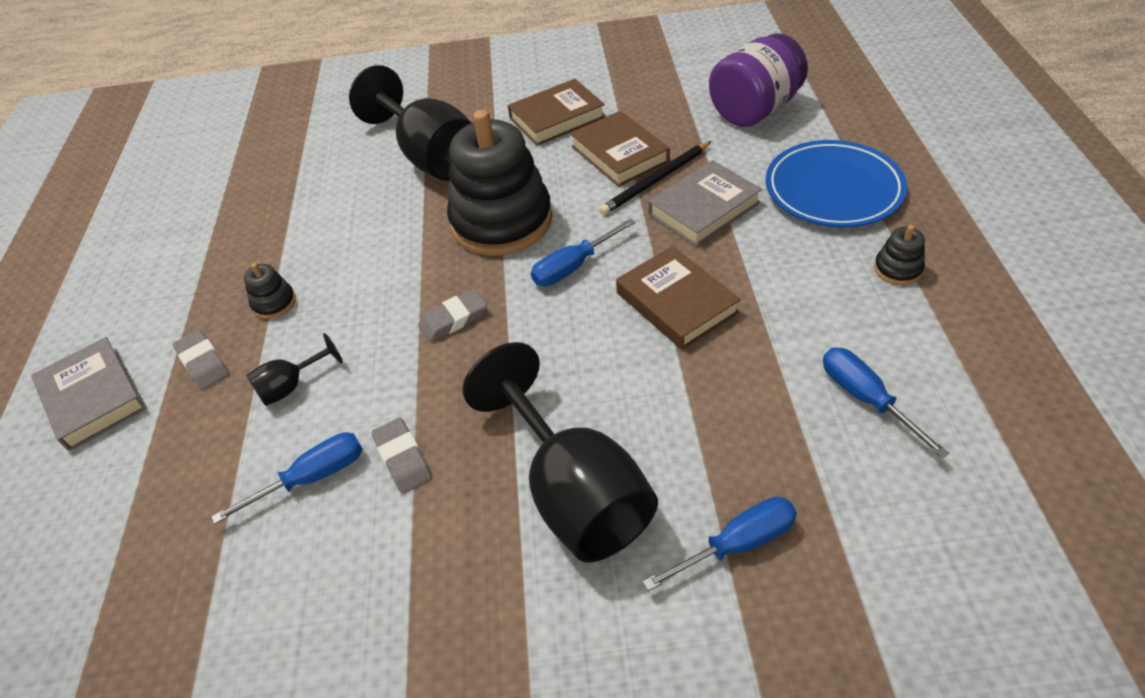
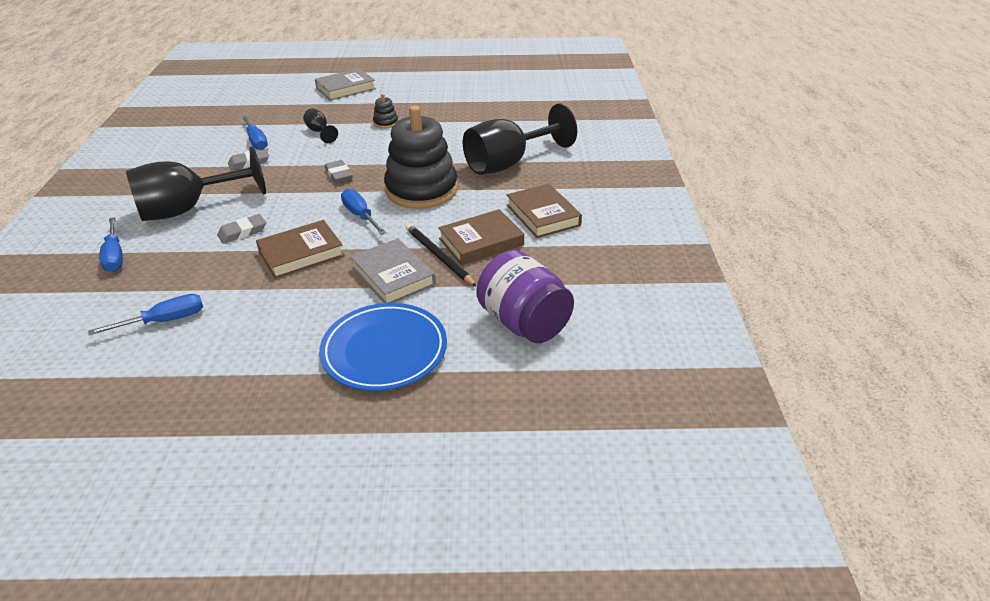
camera: 90 degrees right, 10 degrees down
grey eraser [173,330,229,389] -> grey eraser moved to [217,214,266,244]
black stacking toy [874,225,925,285] -> none

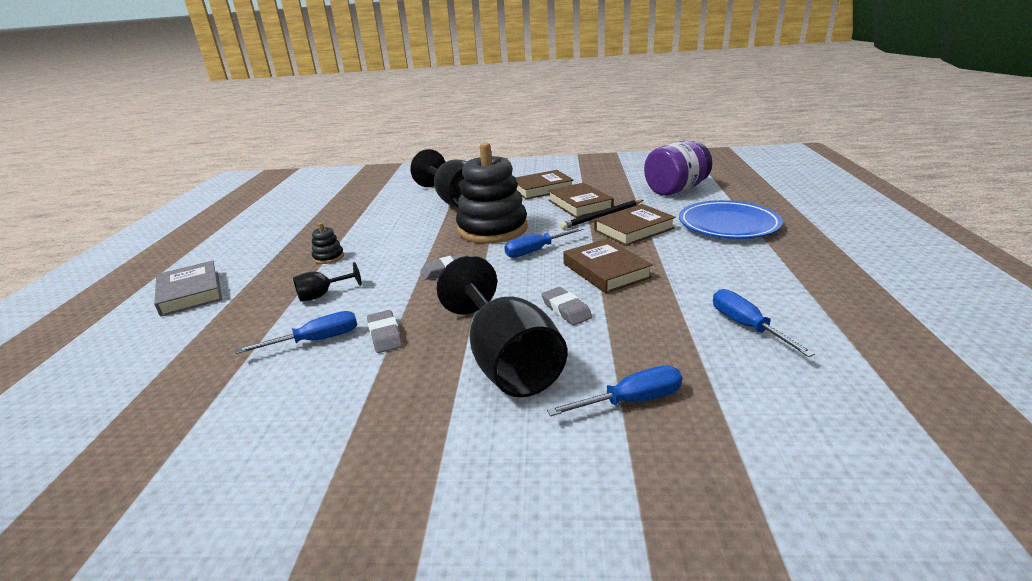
camera: 85 degrees left, 10 degrees down
grey book [350,238,436,303] -> brown book [594,204,676,246]

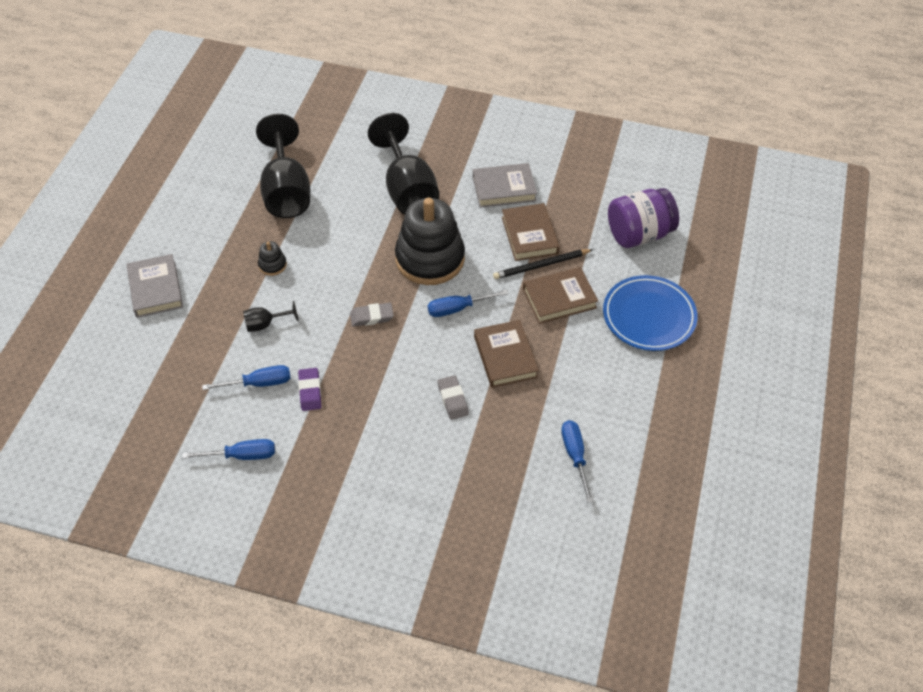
camera: 10 degrees right, 25 degrees up
grey eraser [367,310,402,353] -> purple eraser [298,368,321,411]
black goblet [436,256,567,397] -> black goblet moved to [256,114,310,218]
brown book [515,170,574,199] -> grey book [473,163,537,208]
blue screwdriver [547,366,682,416] -> blue screwdriver moved to [182,439,275,460]

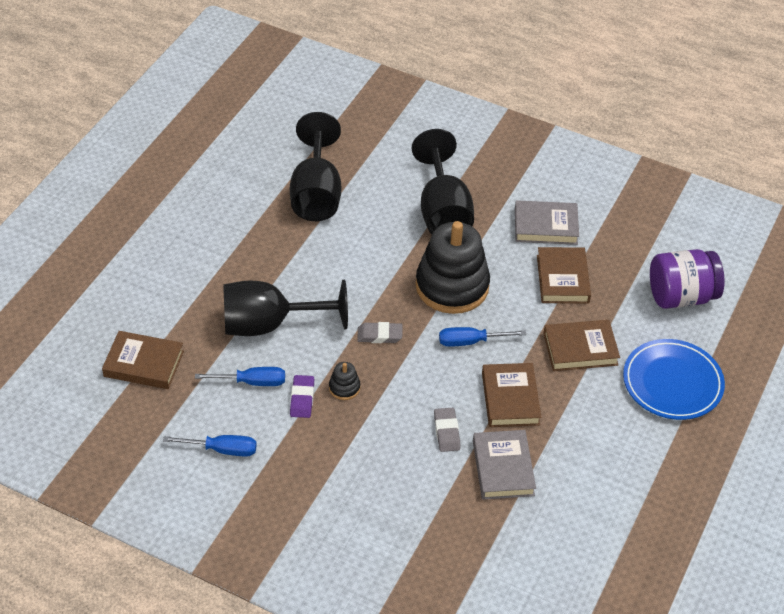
camera: 10 degrees right, 5 degrees down
grey book [127,254,183,318] -> grey book moved to [473,430,536,500]
black goblet [243,301,298,332] -> black goblet [223,280,348,336], size x2.26
black stacking toy [258,241,287,276] -> black stacking toy moved to [329,362,360,400]
black pencil [493,249,593,279] -> none
blue screwdriver [561,420,593,503] -> none
none -> brown book [102,331,184,389]

